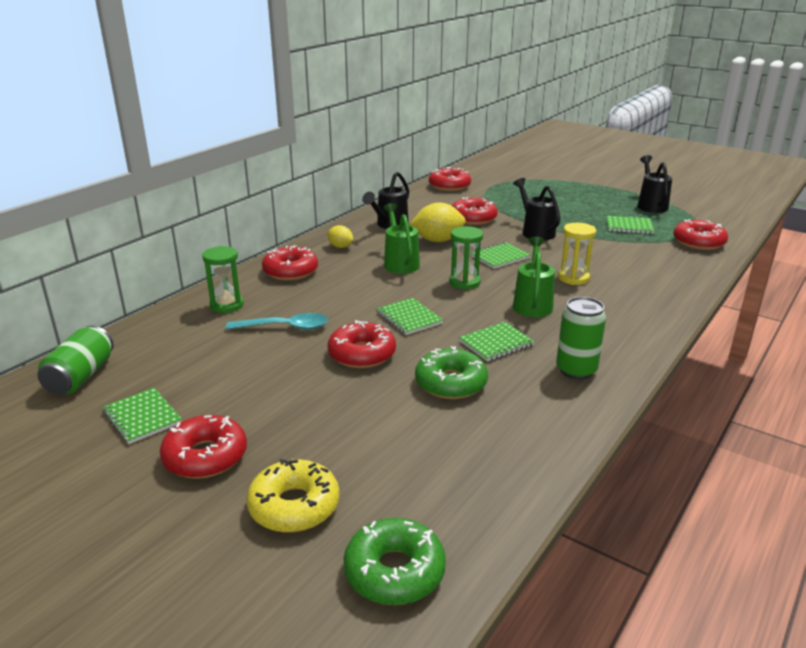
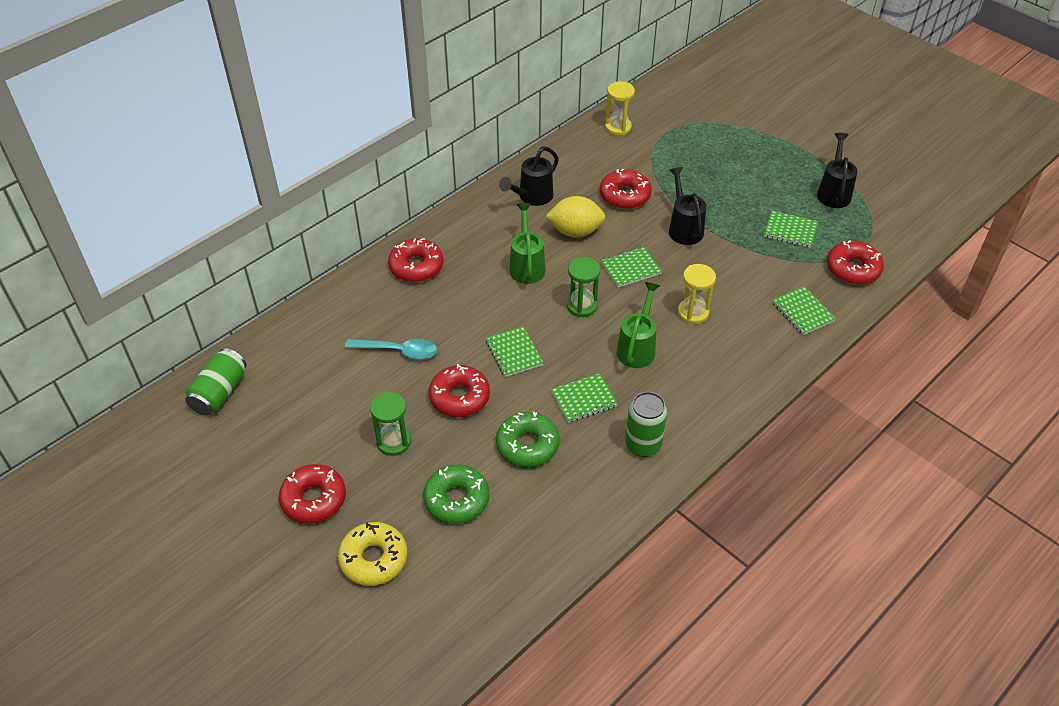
camera: 10 degrees right, 20 degrees up
green notebook [103,388,182,444] -> green notebook moved to [772,286,836,335]
green hourglass [202,246,244,313] -> green hourglass moved to [370,391,411,456]
yellow lemon [327,225,353,248] -> none
green donut [344,518,446,605] -> green donut moved to [423,464,490,524]
red donut [429,167,471,191] -> yellow hourglass [605,81,635,136]

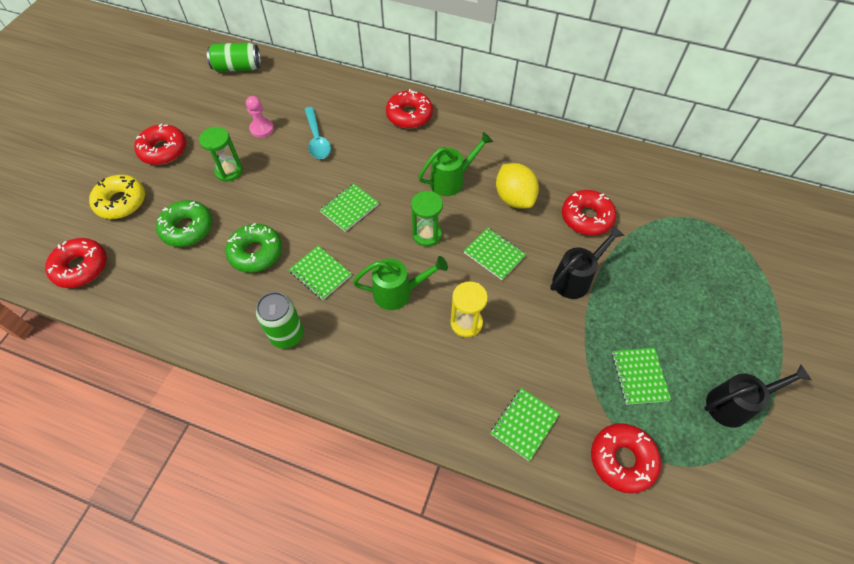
camera: 65 degrees right, 10 degrees up
red donut [429,364,490,417] -> red donut moved to [45,238,107,288]
black watering can [499,147,559,206] -> none
yellow hourglass [605,81,635,136] -> none
none -> pink pawn [246,96,274,138]

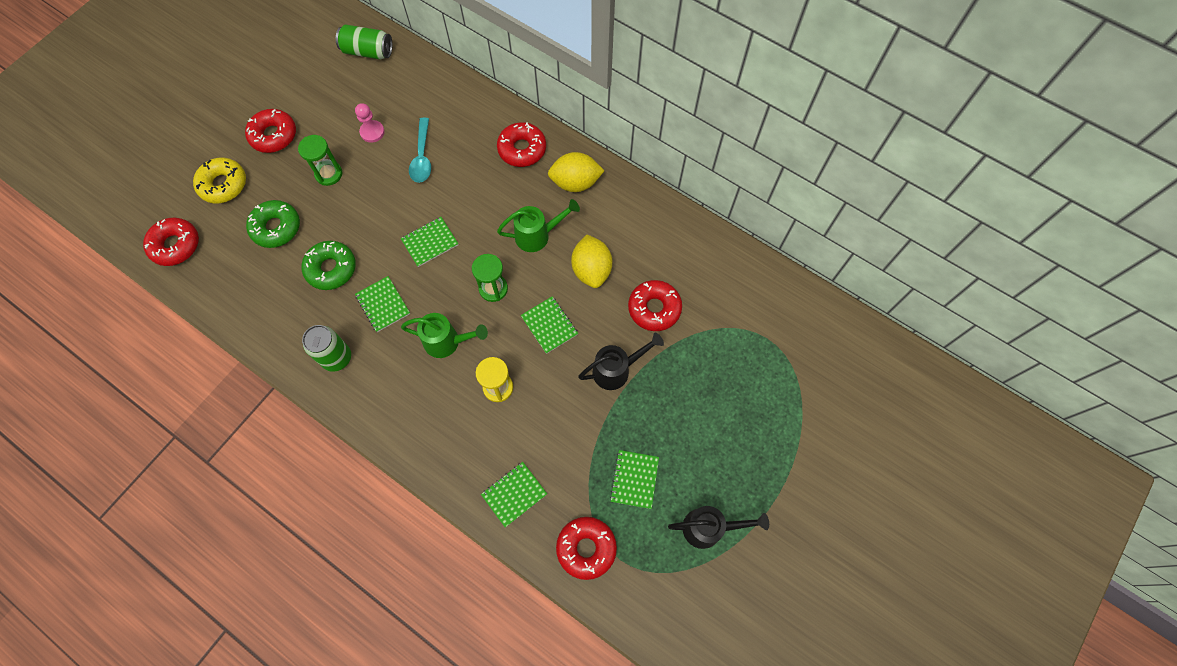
camera: 15 degrees right, 10 degrees up
none -> yellow lemon [548,152,605,192]

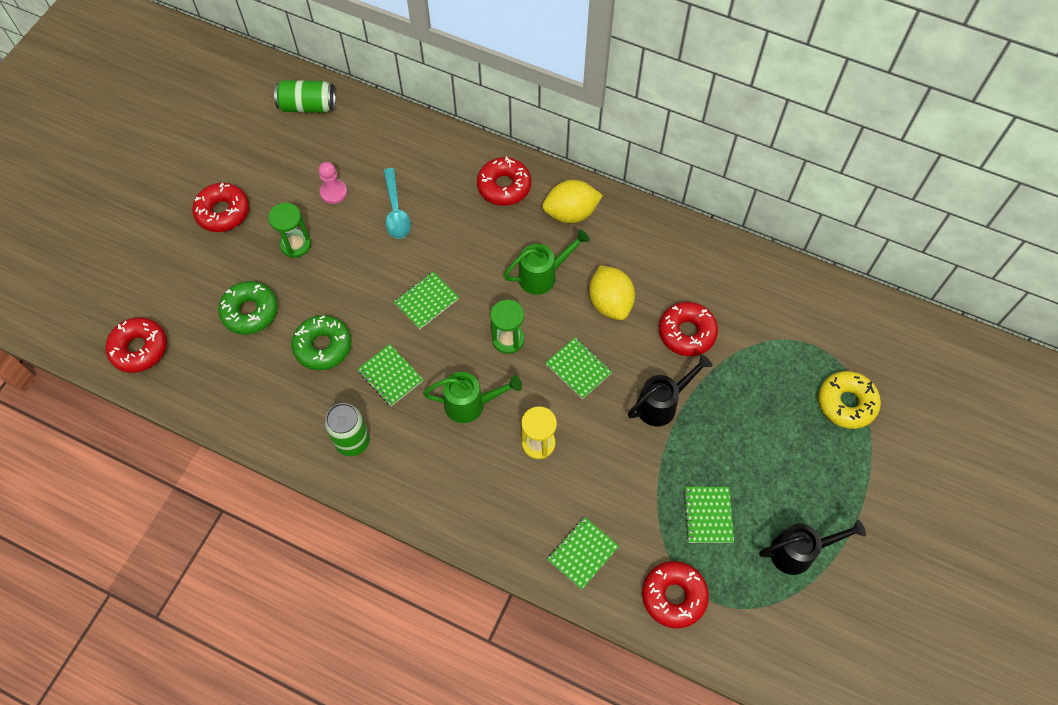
camera: 10 degrees left, 5 degrees down
yellow donut [193,158,246,203] -> yellow donut moved to [818,371,881,429]

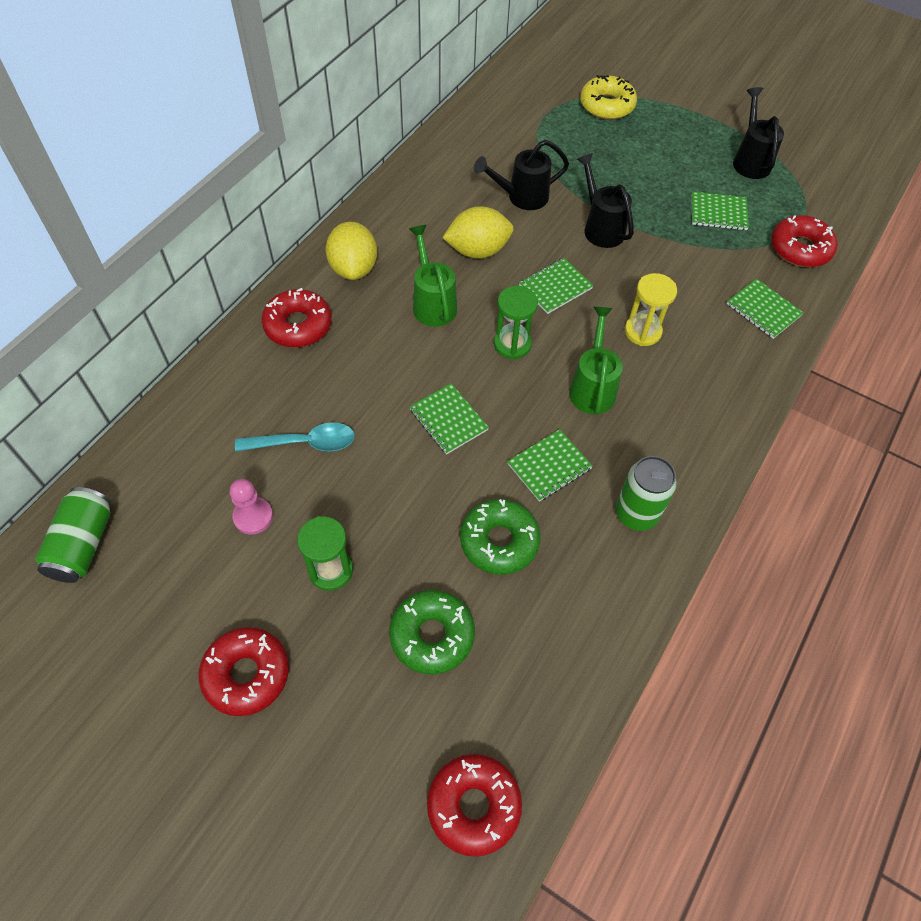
camera: 85 degrees left, 5 degrees down
red donut [659,302,718,356] -> black watering can [474,140,569,210]

